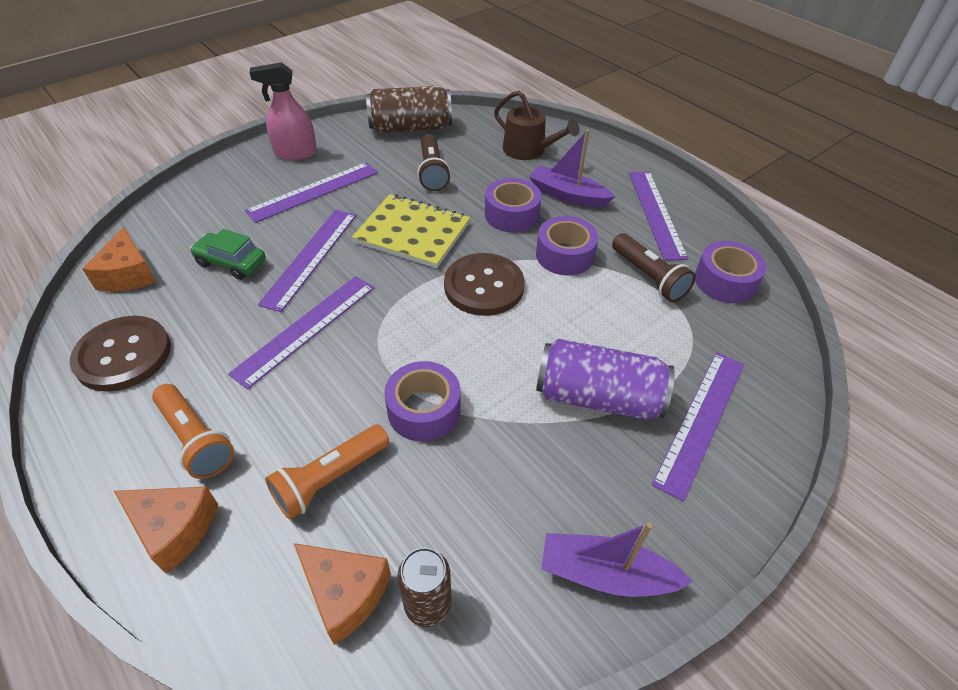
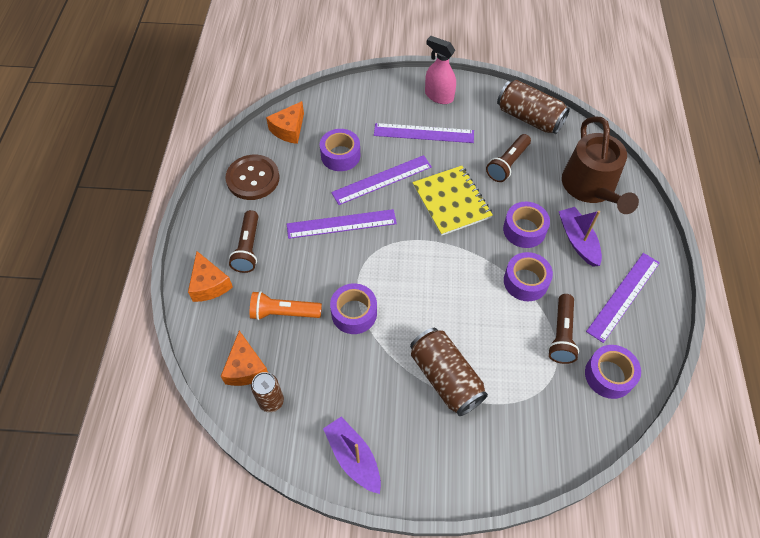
camera: 45 degrees right, 10 degrees up
orange flashlight [152,384,234,479] -> brown flashlight [229,210,258,273]
green car [190,229,265,280] -> purple tape [320,129,360,171]
brown button [444,253,525,316] -> none
brown watering can [494,91,580,160] -> brown watering can [562,116,639,214], size x1.53
purple can [536,339,675,420] -> brown can [410,328,488,416]
purple ruler [652,352,744,502] -> none

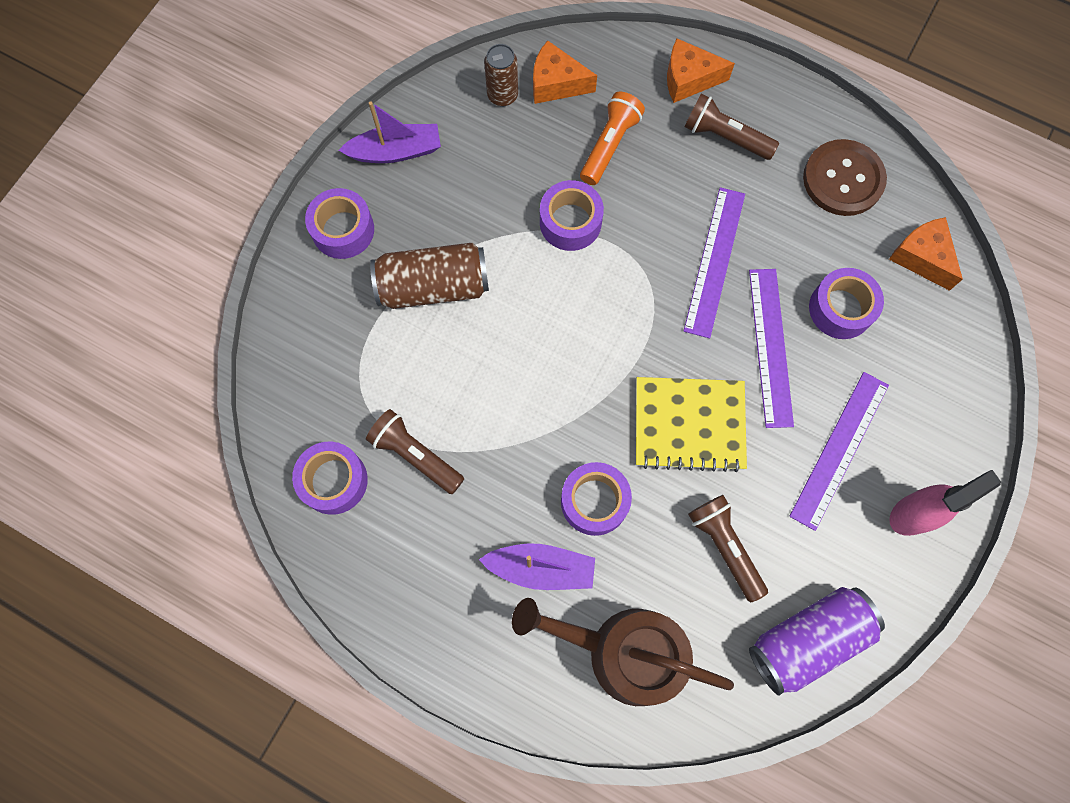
camera: 115 degrees right, 15 degrees up
brown can [497,80,570,134] -> purple can [749,587,885,696]
purple tape [504,252,553,301] -> purple tape moved to [305,188,374,259]
purple ruler [586,253,660,343] -> none

